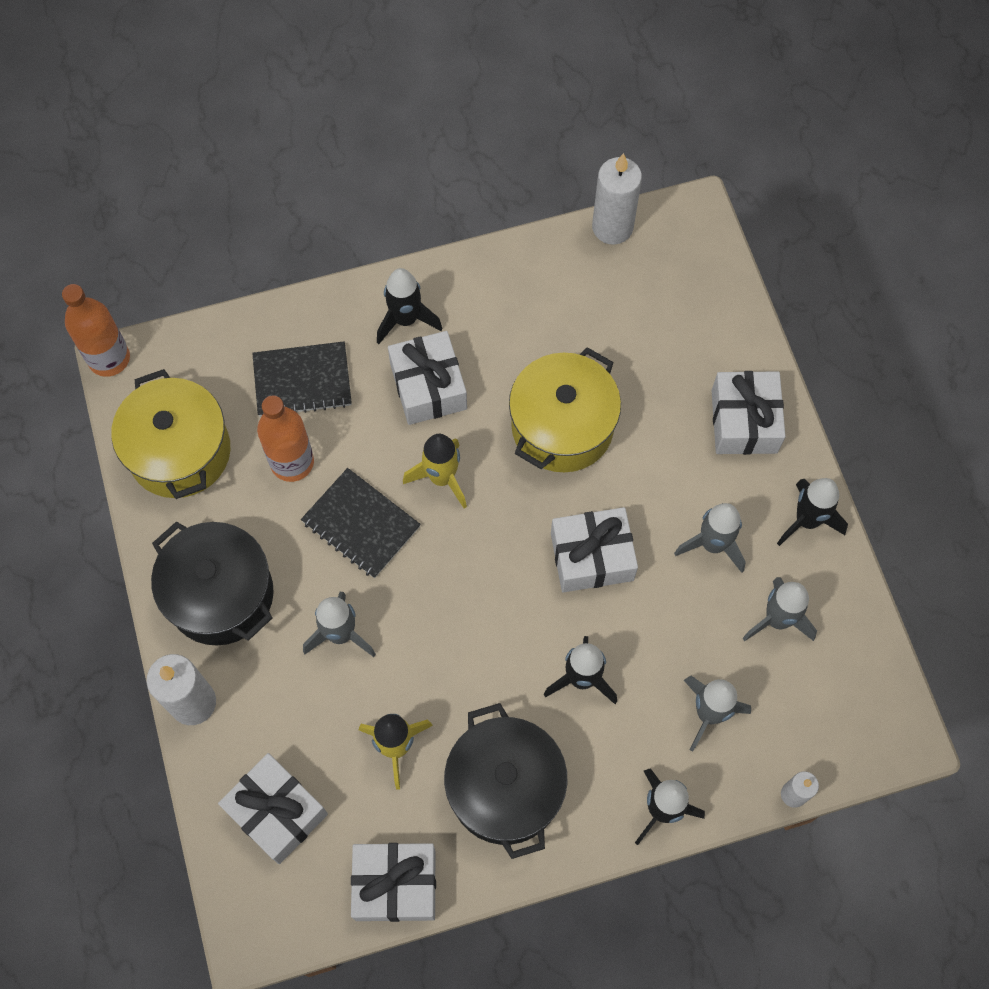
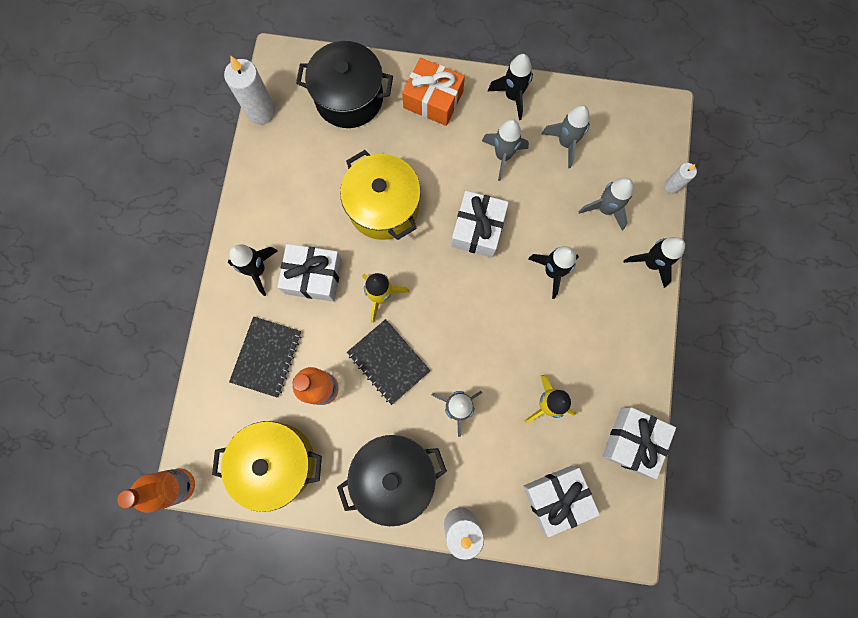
camera: 65 degrees left, 10 degrees up
black notebook [301,468,421,578] -> black notebook turned 75 degrees clockwise [347,319,430,405]
black pot [444,703,567,859] -> black pot moved to [296,41,393,128]
white gift [711,371,786,455] -> orange gift [402,57,465,126]

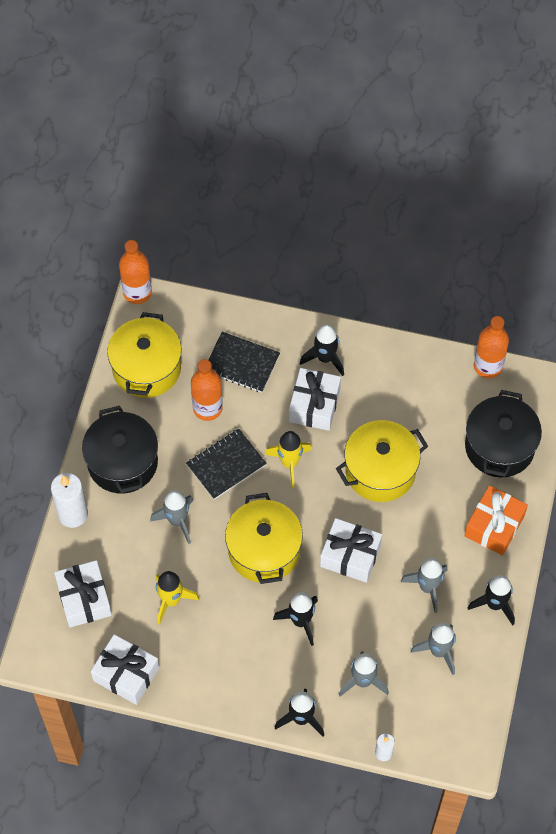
camera: 95 degrees right, 15 degrees down
white candle [224,56,275,125] -> orange bottle [474,316,509,378]
none -> yellow pot [225,493,303,584]

